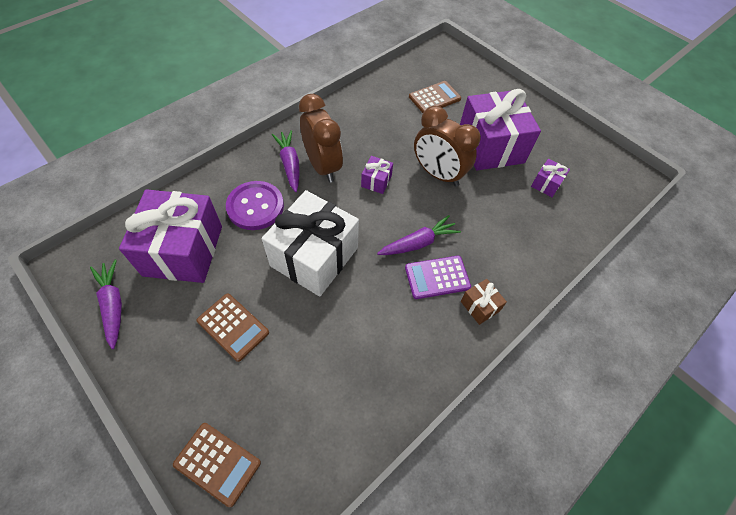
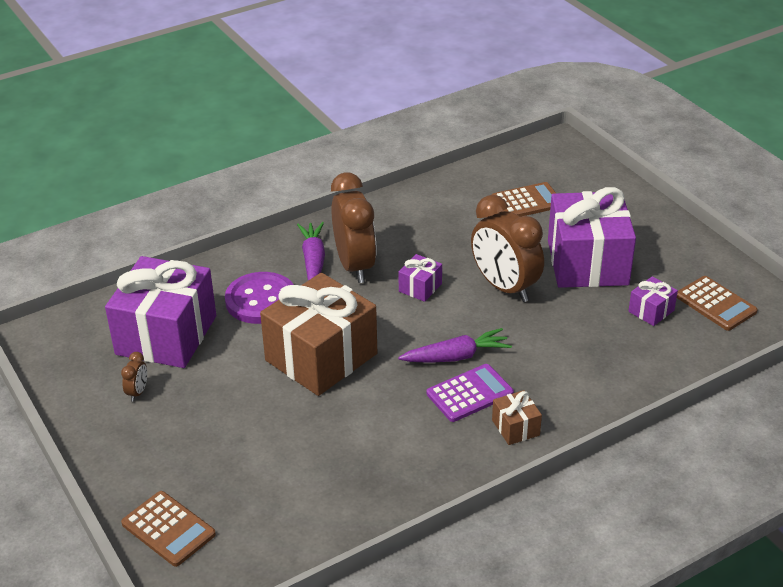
camera: 15 degrees right, 20 degrees down
purple carrot [90,259,122,349] -> none
brown calculator [197,293,269,362] -> brown calculator moved to [677,276,758,331]
white gift [262,190,359,297] -> brown gift [260,273,377,396]
purple calculator [405,256,471,299] -> purple calculator turned 150 degrees clockwise [426,364,514,422]
none -> brown clock [121,352,147,402]

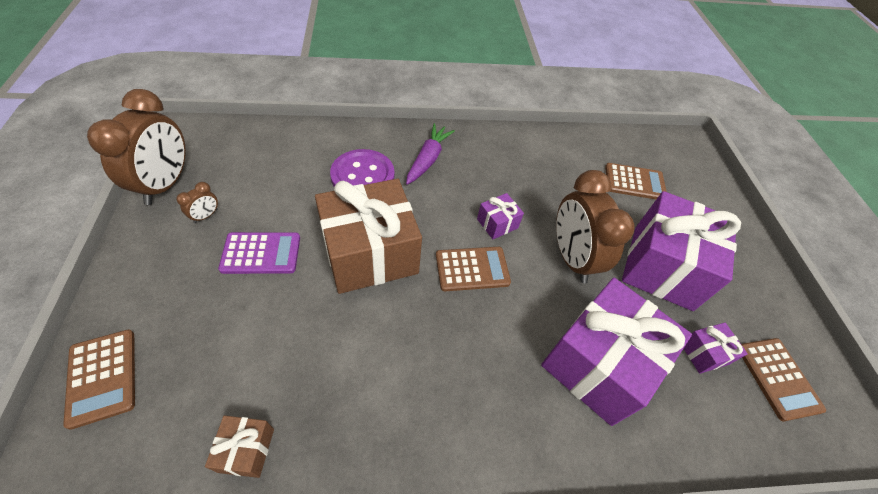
camera: 20 degrees right, 15 degrees up
purple gift [105,256,216,368] -> purple gift moved to [541,278,692,426]
brown clock [331,172,377,283] -> brown clock moved to [87,89,186,205]
purple carrot [398,328,512,363] -> none
purple calculator [426,364,514,422] -> purple calculator moved to [218,232,300,274]
brown gift [492,390,542,445] -> brown gift moved to [205,416,274,478]
none -> brown calculator [436,247,511,291]

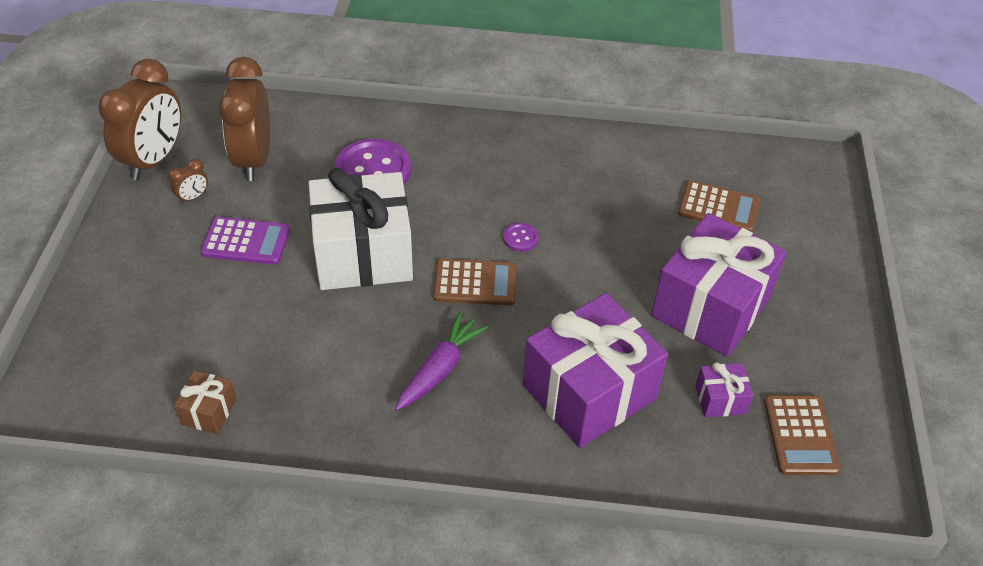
camera: 15 degrees right, 5 degrees down
brown calculator [63,330,135,430] -> none
brown gift [315,179,422,294] -> white gift [309,168,413,290]
purple carrot [406,123,455,185] -> purple carrot moved to [395,312,488,411]
purple gift [477,193,524,239] -> purple button [503,223,539,252]
brown clock [556,170,634,283] -> brown clock moved to [219,57,270,181]

